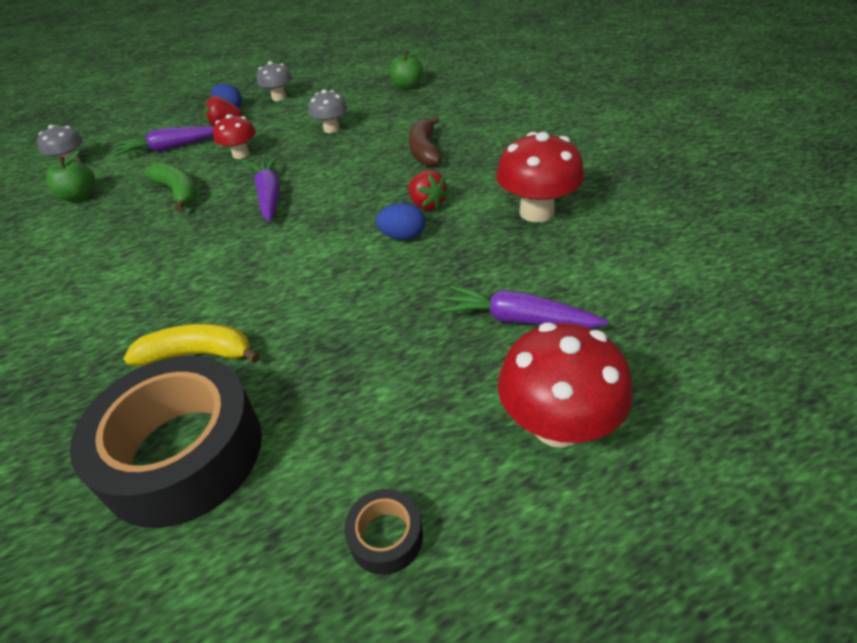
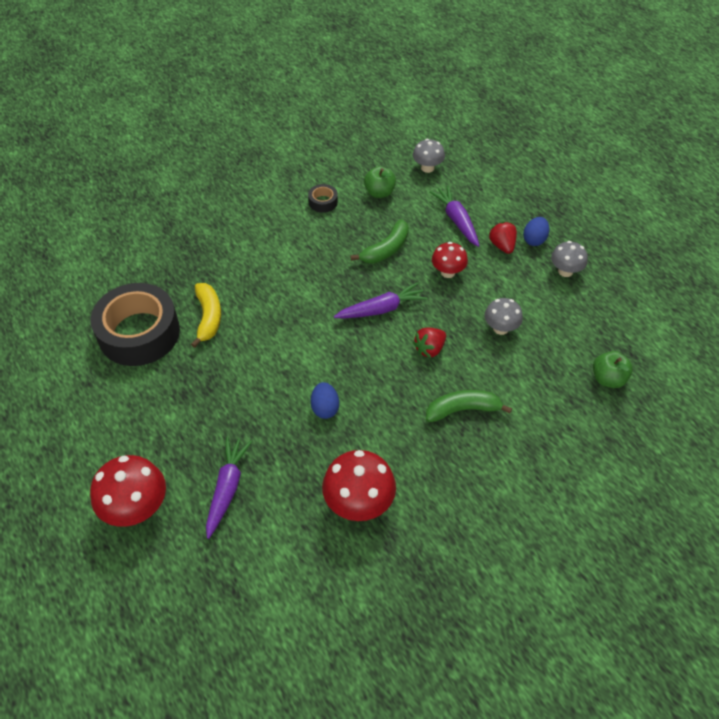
camera: 80 degrees right, 10 degrees up
black tape [345,489,423,575] -> black tape moved to [308,184,338,213]
brown banana [409,116,442,167] -> green banana [426,390,512,422]
red strawberry [409,170,449,210] -> red strawberry moved to [413,327,446,358]

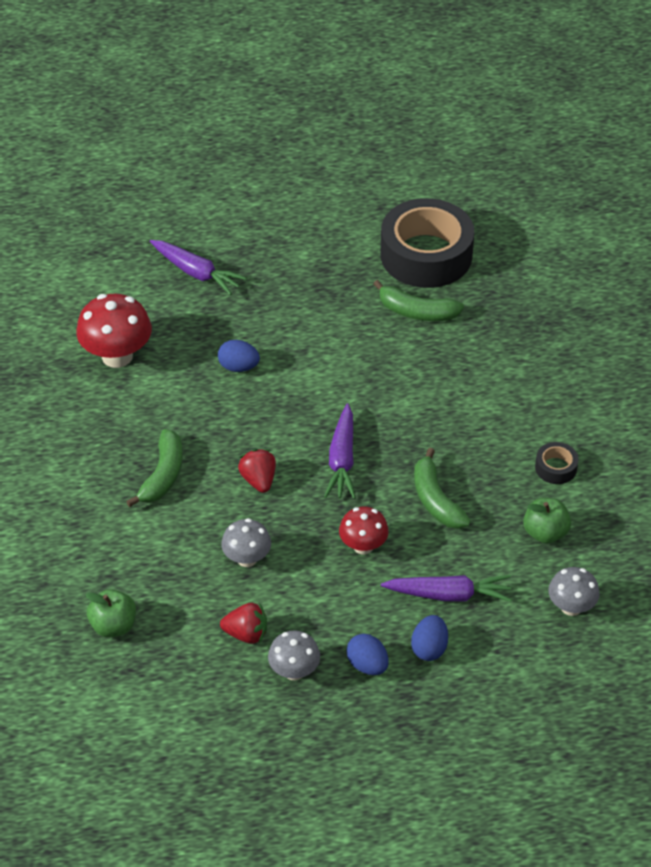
camera: 115 degrees right, 5 degrees down
red mushroom [90,455,166,527] -> none
yellow banana [191,283,221,348] -> green banana [374,280,464,321]
red strawberry [488,222,517,254] -> red strawberry moved to [220,603,267,644]
none -> blue egg [411,615,448,661]

